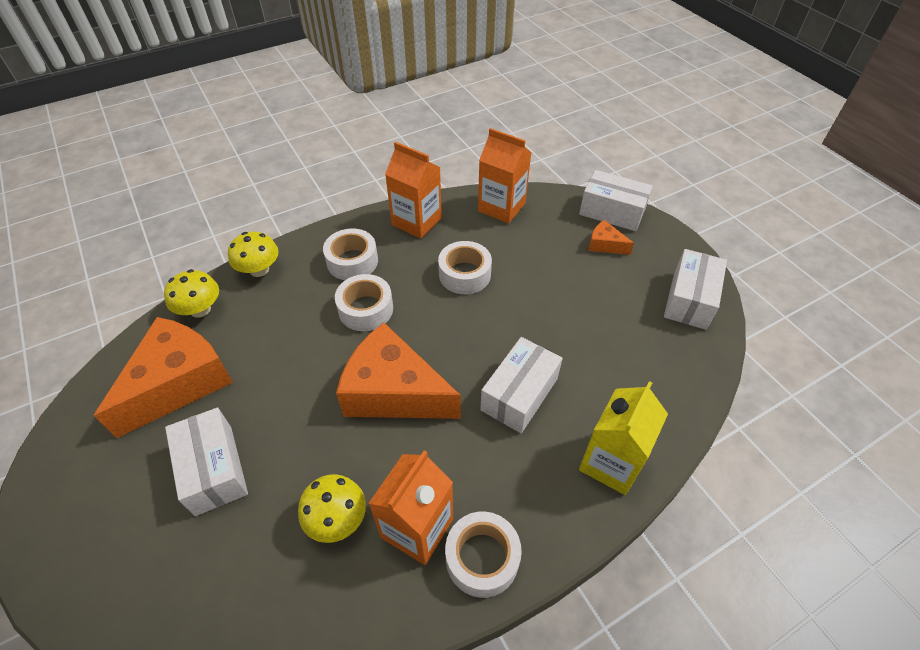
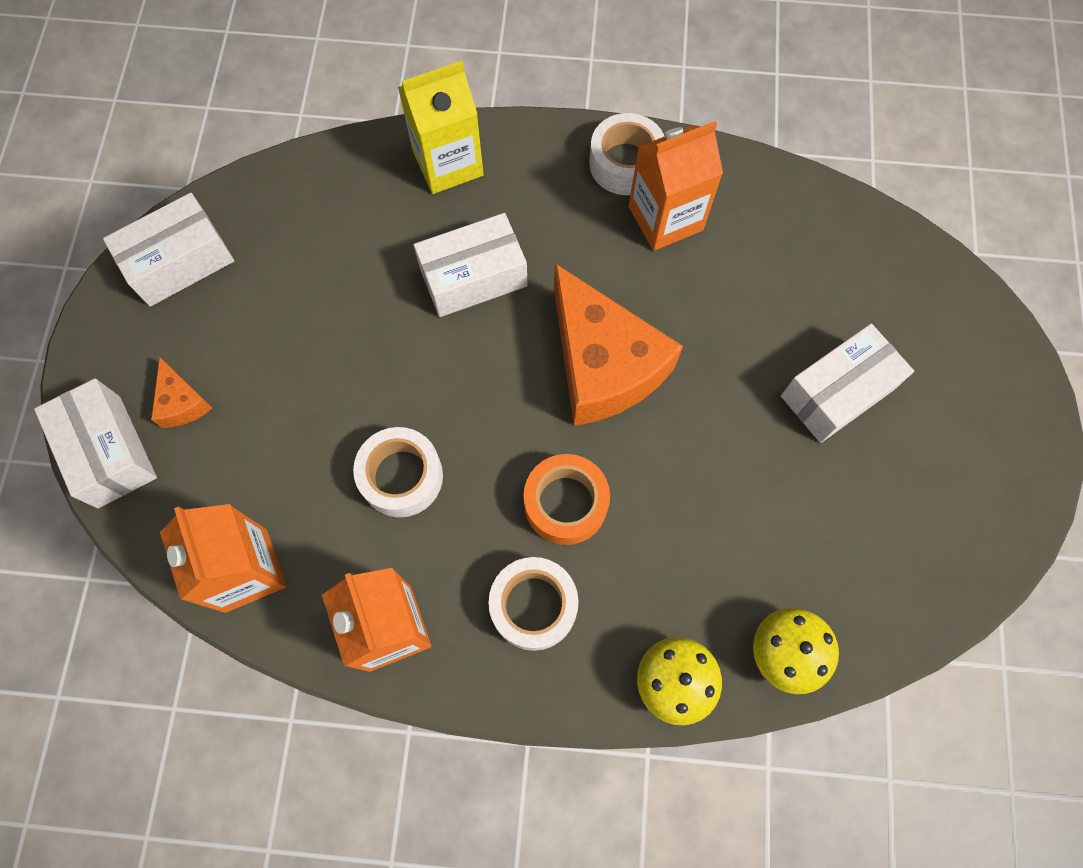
camera: 145 degrees left, 20 degrees up
orange cheese [94,317,233,438] -> none
white box [165,407,248,516] -> white box turned 45 degrees clockwise [781,324,914,443]
yellow mushroom [298,474,366,543] -> none
white tape [335,274,393,331] -> orange tape [523,454,610,545]

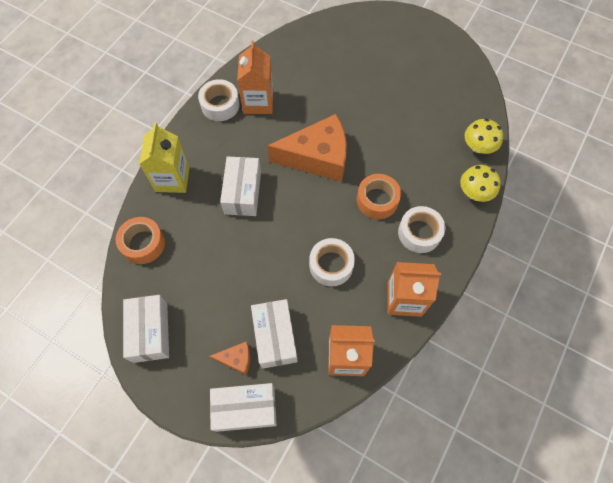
camera: 65 degrees left, 5 degrees down
white box [781,324,914,443] -> white box moved to [251,299,298,369]
none -> orange tape [115,217,165,264]

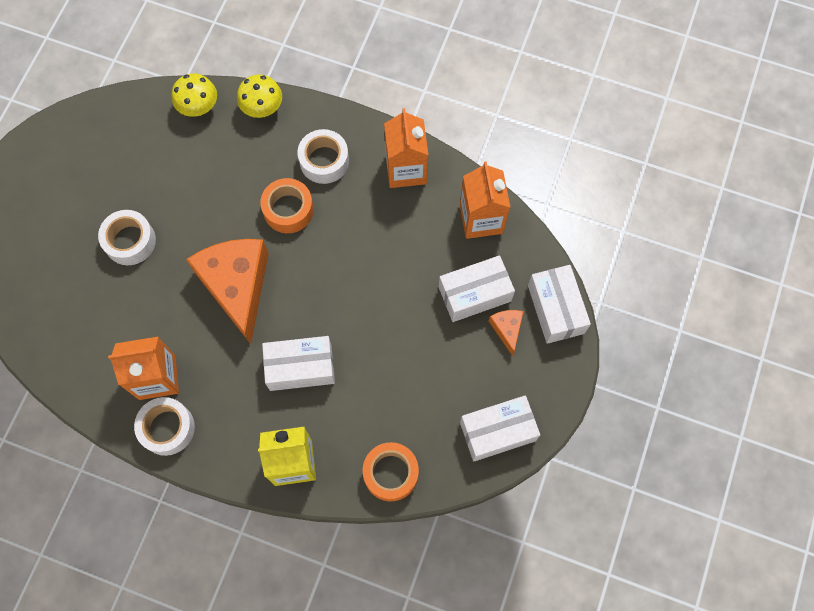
camera: 100 degrees left, 5 degrees up
white tape [309,238,355,286] -> white tape moved to [98,210,156,265]

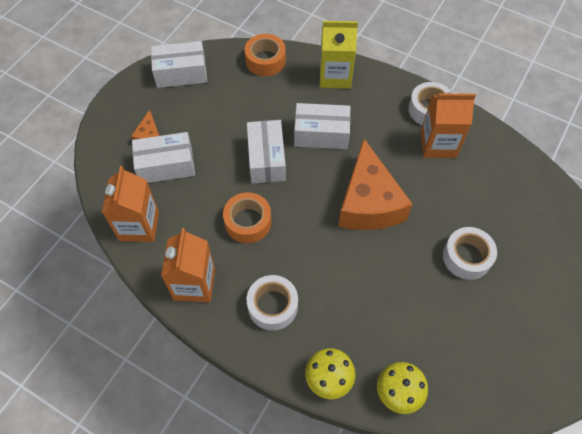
camera: 170 degrees left, 10 degrees down
orange tape [260,178,314,233] -> orange tape moved to [223,192,271,243]
white box [528,265,591,344] -> white box moved to [247,120,286,183]

